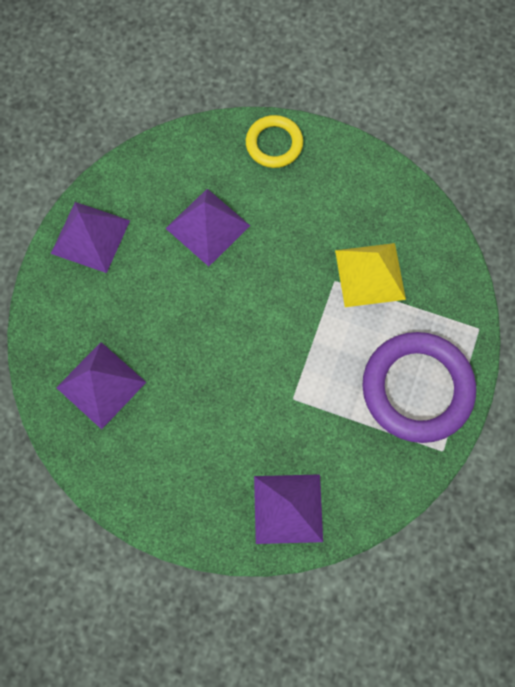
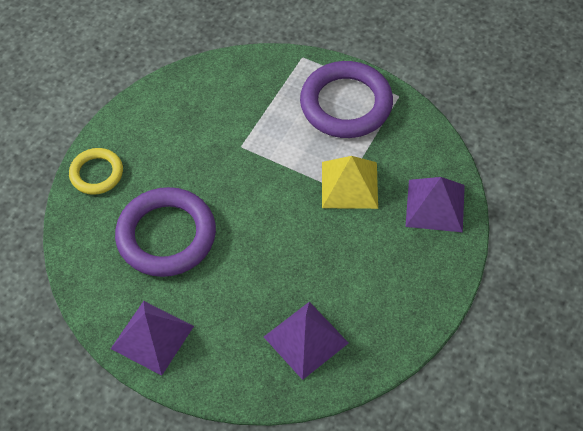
camera: 80 degrees left, 15 degrees down
purple pyramid [165,189,250,266] -> purple ring [115,187,216,277]
yellow pyramid [335,243,406,307] -> yellow pyramid moved to [322,156,378,209]

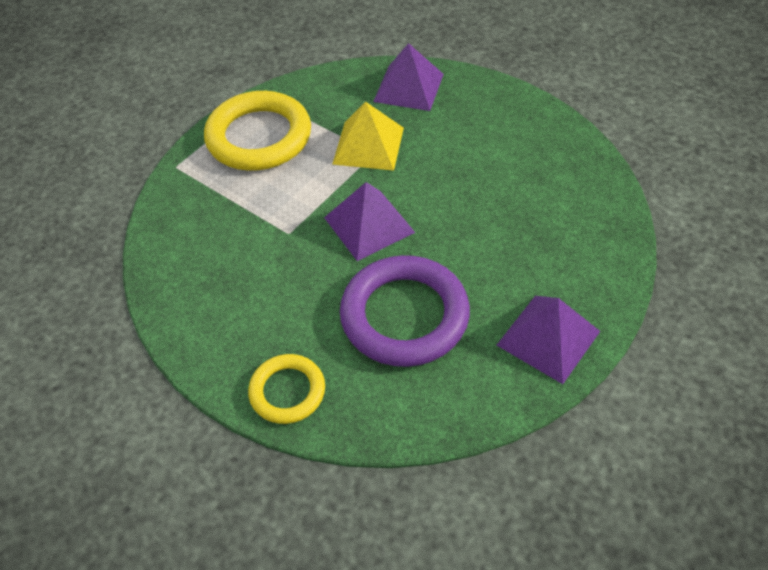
camera: 80 degrees left, 5 degrees down
purple pyramid [264,302,349,380] -> purple pyramid moved to [324,182,416,261]
purple ring [300,61,393,138] -> yellow ring [204,91,311,171]

